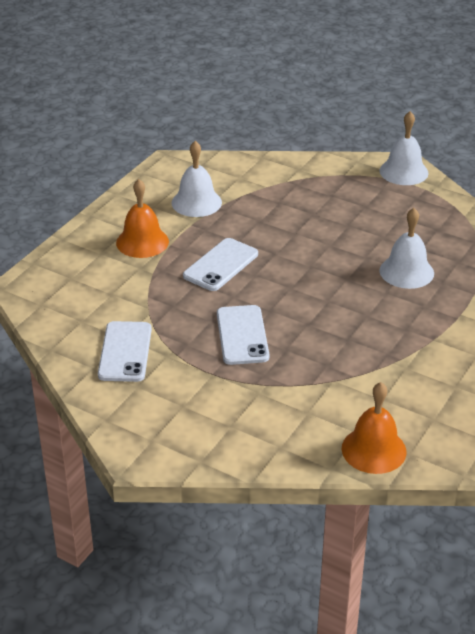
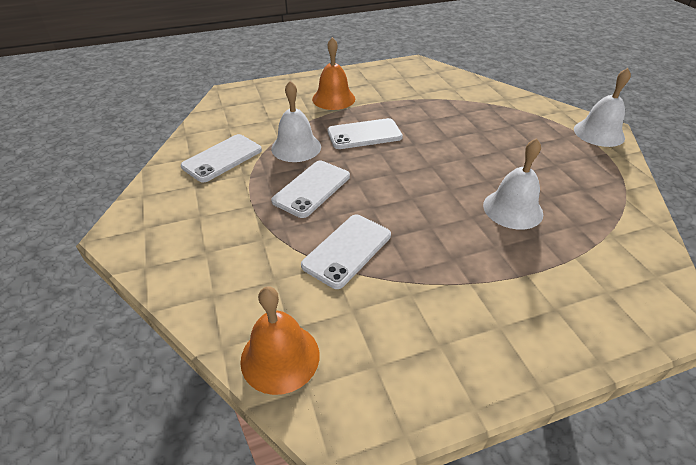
camera: 40 degrees right, 5 degrees up
white bell [172,141,222,217] -> white bell moved to [271,81,321,162]
none -> white phone [301,215,391,289]

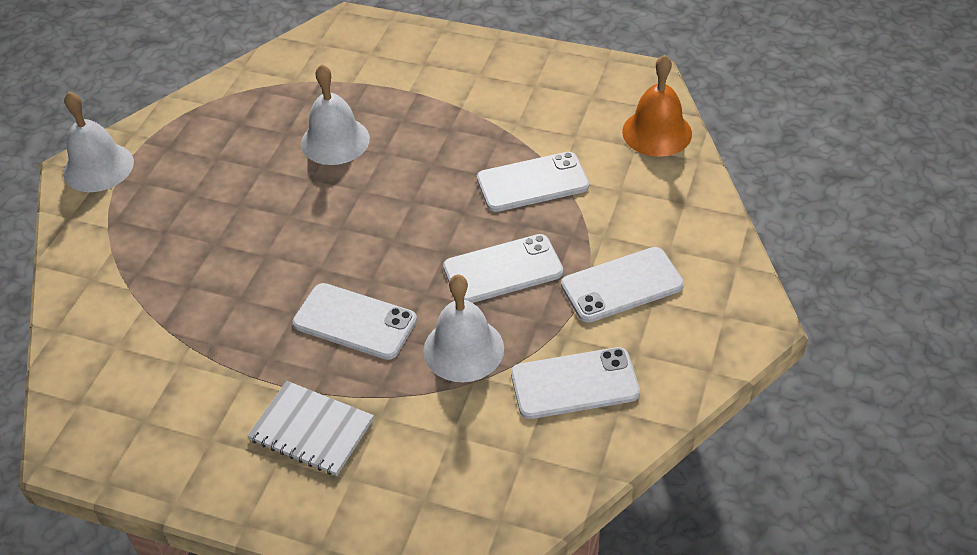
camera: 140 degrees left, 5 degrees up
orange bell [312,37,355,110] -> white notebook [247,381,374,476]
none -> white phone [561,247,684,323]

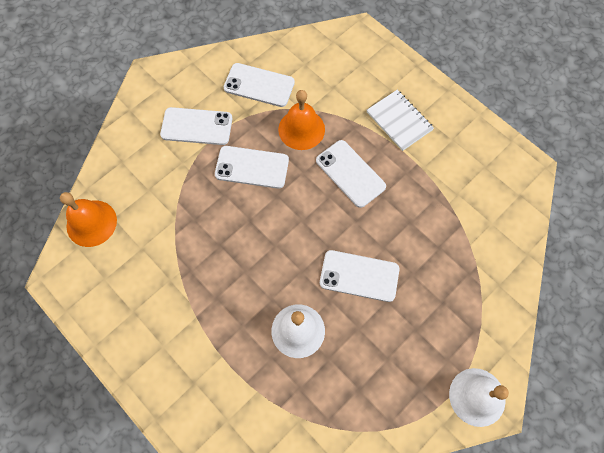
camera: 155 degrees left, 20 degrees up
white bell [423,274,504,382] -> orange bell [278,90,325,150]
white phone [477,152,589,212] -> white phone moved to [320,250,399,302]

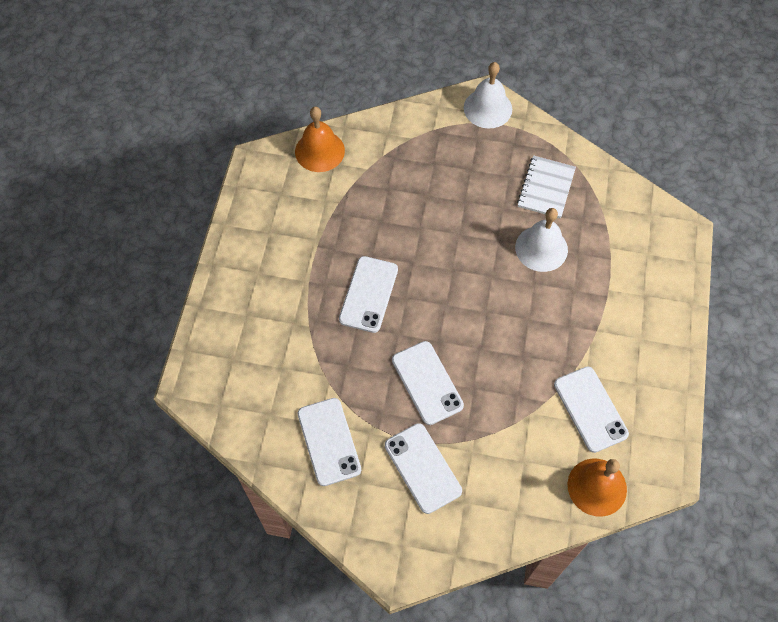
camera: 125 degrees left, 5 degrees down
orange bell [278,90,325,150] -> orange bell moved to [295,107,345,172]
white phone [320,250,399,302] -> white phone moved to [554,366,629,453]
white notebook [367,90,434,151] -> white notebook moved to [517,155,576,218]

